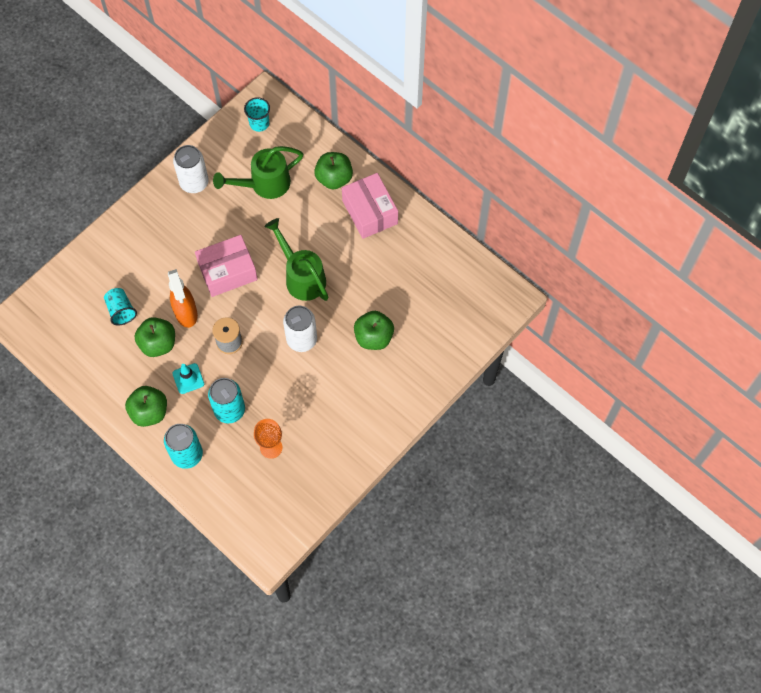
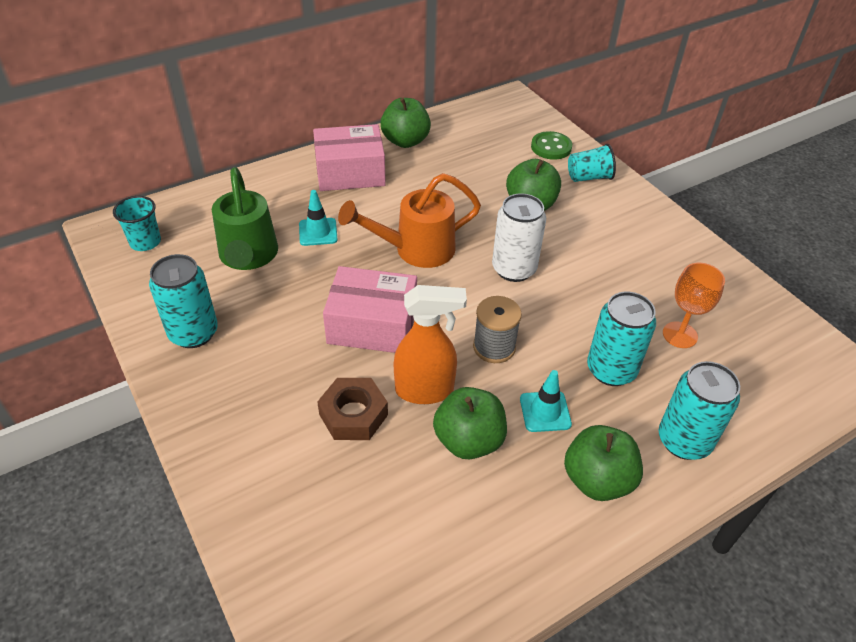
camera: 75 degrees left, 20 degrees down
turquoise cup [104,288,137,326] -> turquoise cup moved to [568,144,616,182]
white can [173,145,209,193] -> turquoise can [149,254,218,348]
pink box [195,235,258,297] -> pink box turned 75 degrees counterclockwise [323,266,417,353]
green watering can [264,218,329,301] -> orange watering can [338,173,481,268]
green apple [314,152,353,189] -> green apple moved to [380,98,431,148]
none -> turquoise traffic cone [299,190,338,246]
none -> brown nut [317,378,388,440]
none -> green button [531,131,572,160]

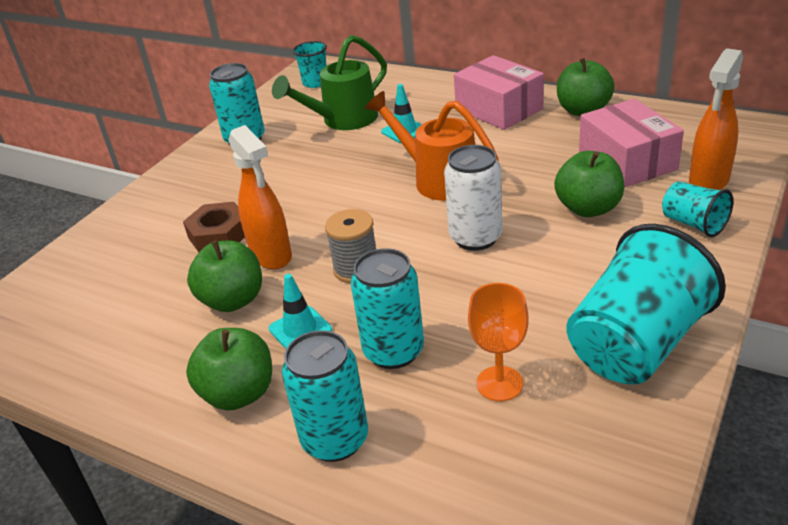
camera: 65 degrees right, 10 degrees down
pink box [323,266,417,353] -> pink box moved to [579,99,684,188]
green button [531,131,572,160] -> orange spray bottle [689,48,743,190]
none -> turquoise cup [566,224,726,384]

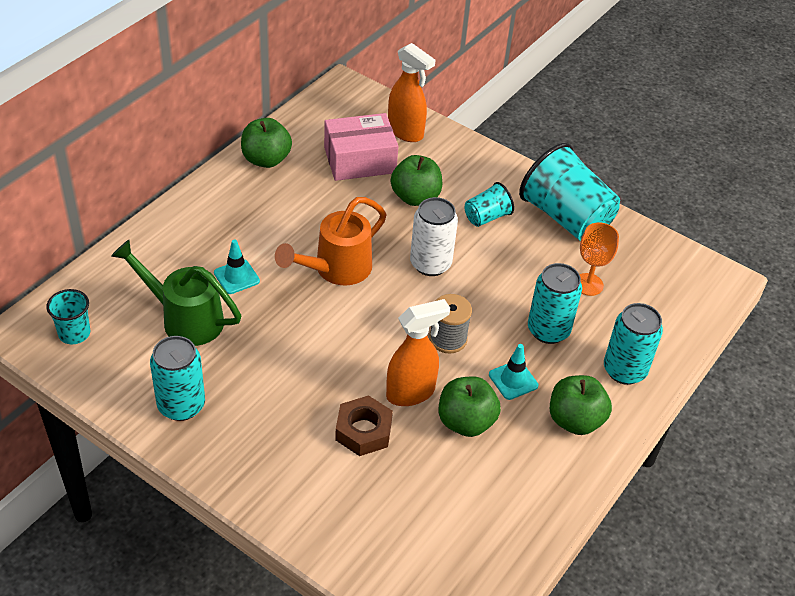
camera: 90 degrees left, 10 degrees up
green watering can [272,35,387,130] -> green watering can turned 150 degrees clockwise [111,240,241,346]
pink box [454,55,544,130] -> none
turquoise cup [662,181,733,237] -> turquoise cup moved to [465,182,514,227]

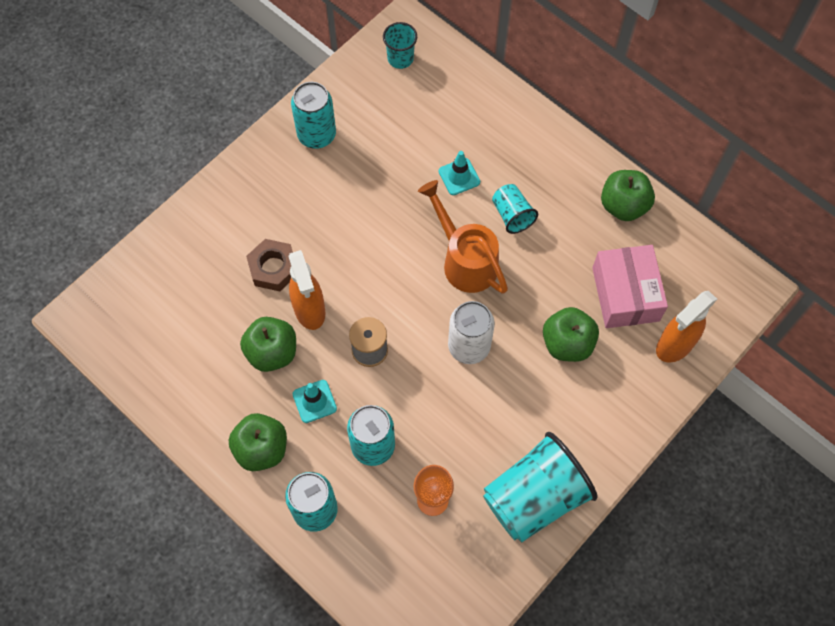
camera: 100 degrees right, 20 degrees up
green watering can [111,240,241,346] -> none
turquoise cup [465,182,514,227] -> turquoise cup moved to [492,184,538,234]

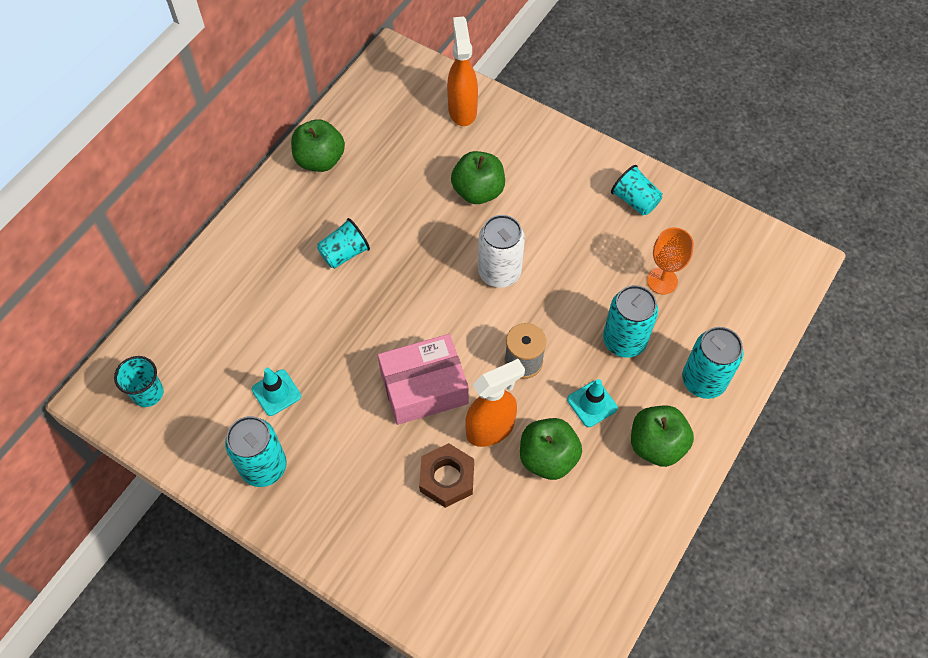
camera: 100 degrees left, 5 degrees down
orange watering can [418,180,508,294] -> none
turquoise traffic cone [439,151,480,195] -> turquoise traffic cone moved to [252,368,301,416]
turquoise cup [483,432,598,542] -> turquoise cup [611,165,663,216], size x0.50
pink box [592,245,668,328] -> pink box moved to [378,334,469,425]
orange spray bottle [656,291,717,363] -> orange spray bottle turned 135 degrees counterclockwise [447,17,478,126]

